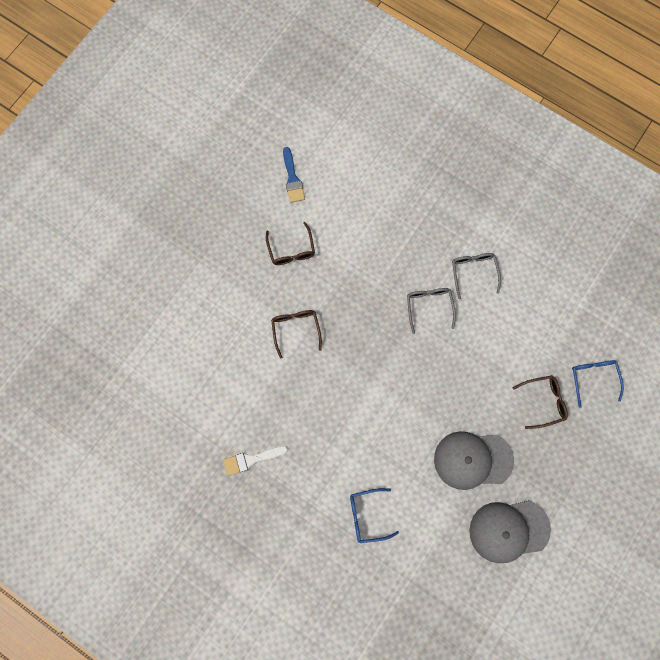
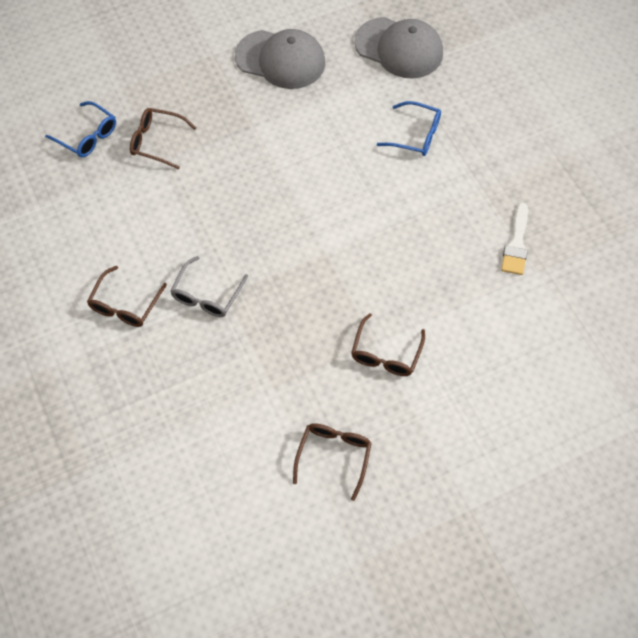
camera: 150 degrees left, 15 degrees down
white brush [223,446,288,476] -> white brush turned 90 degrees clockwise [501,203,528,275]
blue brush [283,147,305,203] -> none
grey cap [434,431,514,490] -> grey cap moved to [354,17,443,79]
grey glasses [452,253,501,299] -> brown glasses [87,266,167,327]
blue glasses [572,360,624,408] -> blue glasses turned 75 degrees counterclockwise [45,101,116,157]

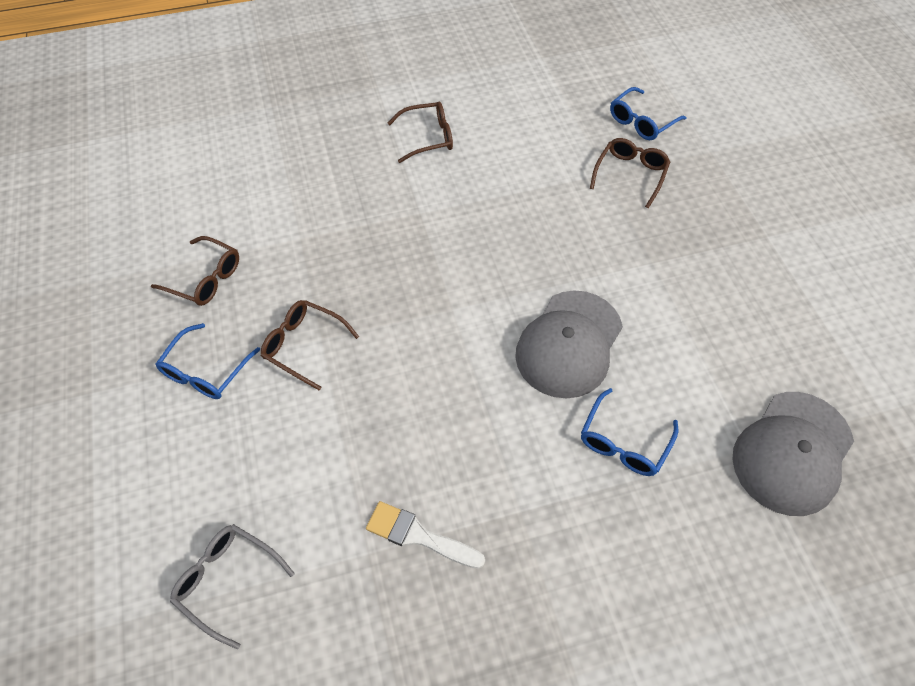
camera: 100 degrees right, 5 degrees down
brown glasses [87,266,167,327] -> brown glasses turned 135 degrees clockwise [388,102,453,163]
grey glasses [170,256,248,317] -> grey glasses moved to [170,524,295,649]
grey cap [235,29,325,89] -> grey cap moved to [515,290,623,398]
none -> blue glasses [156,323,260,399]

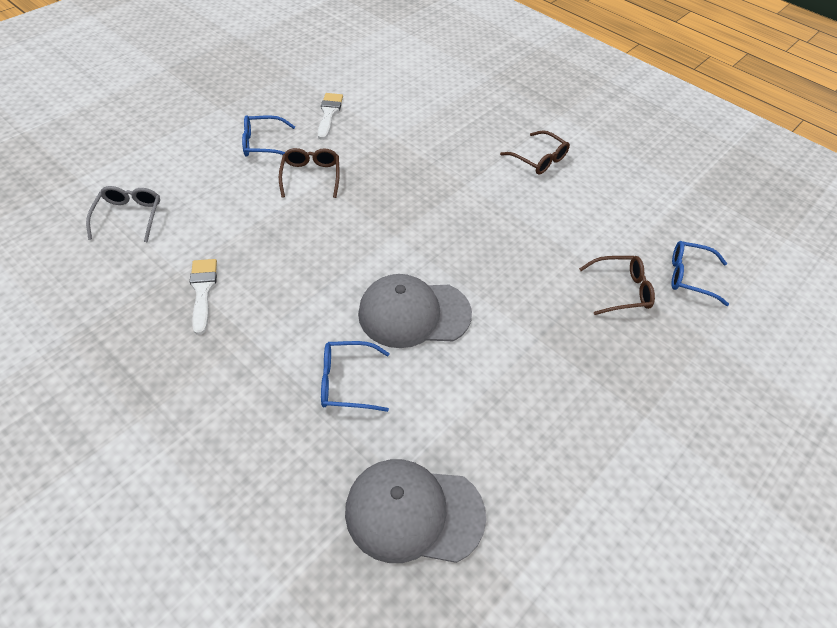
camera: 55 degrees right, 5 degrees down
brown glasses [151,236,239,306] -> white brush [318,93,343,140]

